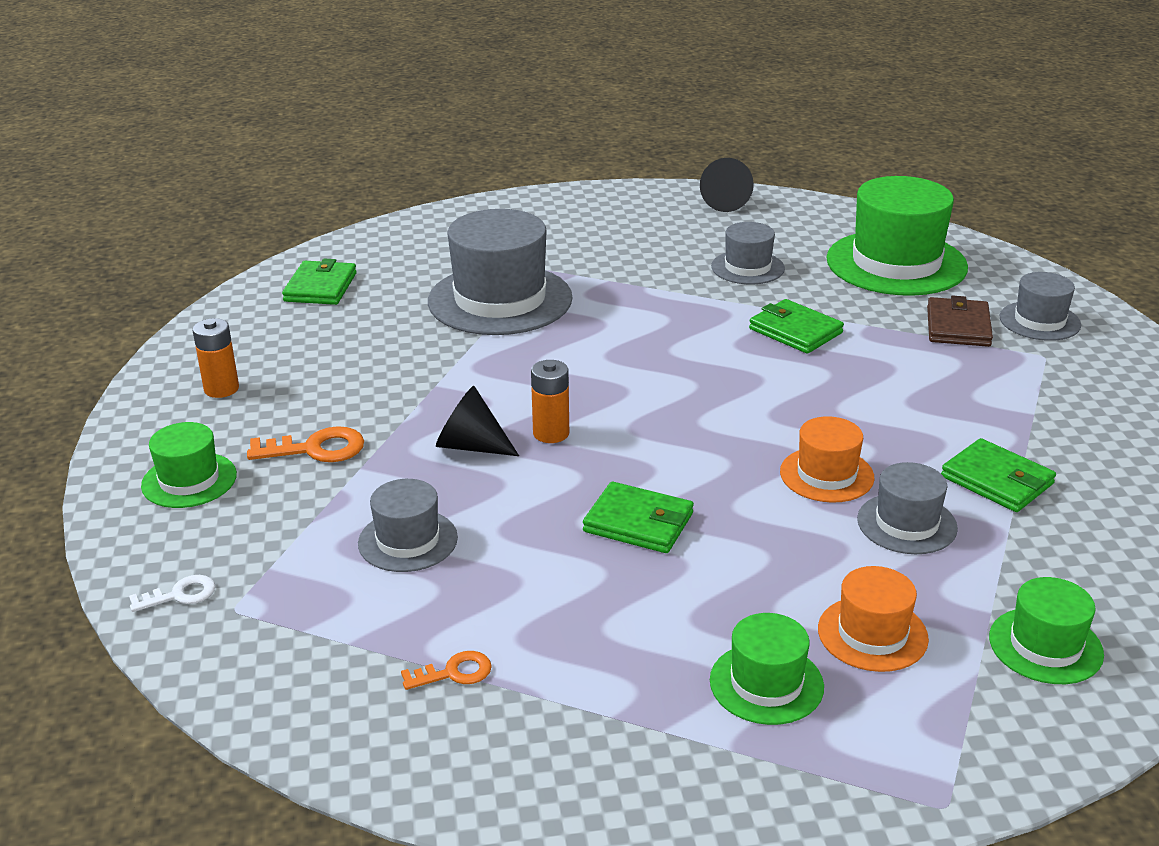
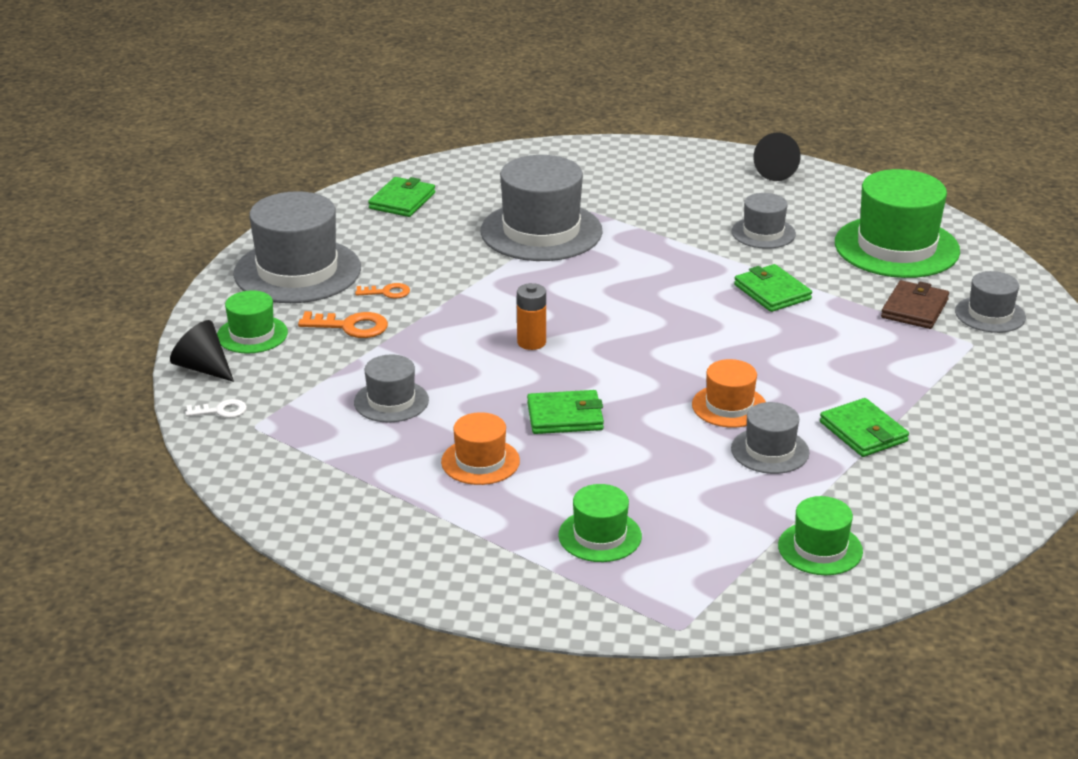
camera: 15 degrees right, 0 degrees up
orange battery [192,318,239,398] -> grey hat [233,191,361,303]
orange key [401,651,492,690] -> orange key moved to [355,283,410,299]
black cone [436,386,519,456] -> black cone moved to [170,320,234,382]
green wallet [583,481,694,553] -> green wallet turned 45 degrees counterclockwise [527,390,604,434]
orange hat [818,566,929,672] -> orange hat moved to [441,412,520,485]

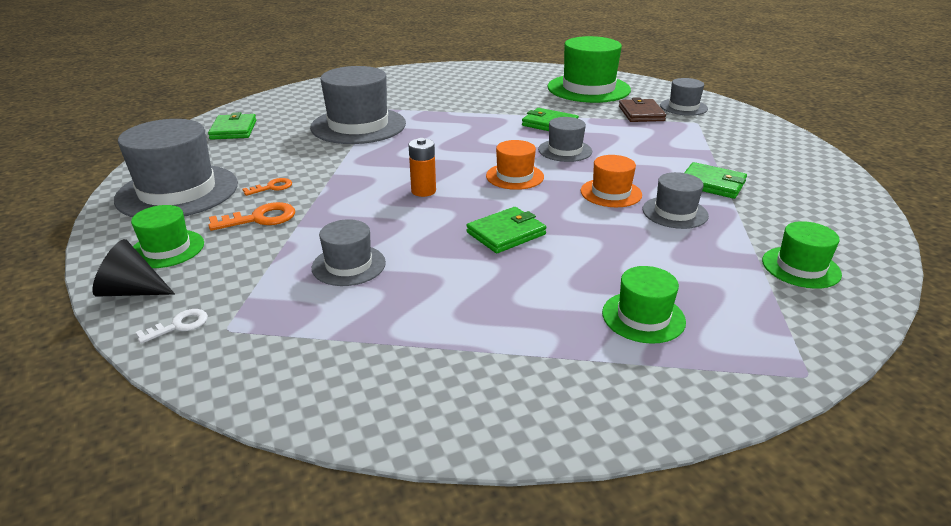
camera: 30 degrees left, 0 degrees up
orange hat [441,412,520,485] -> orange hat moved to [486,140,544,190]
grey hat [731,193,796,249] -> grey hat moved to [538,117,592,162]
black cone [754,133,800,181] -> none

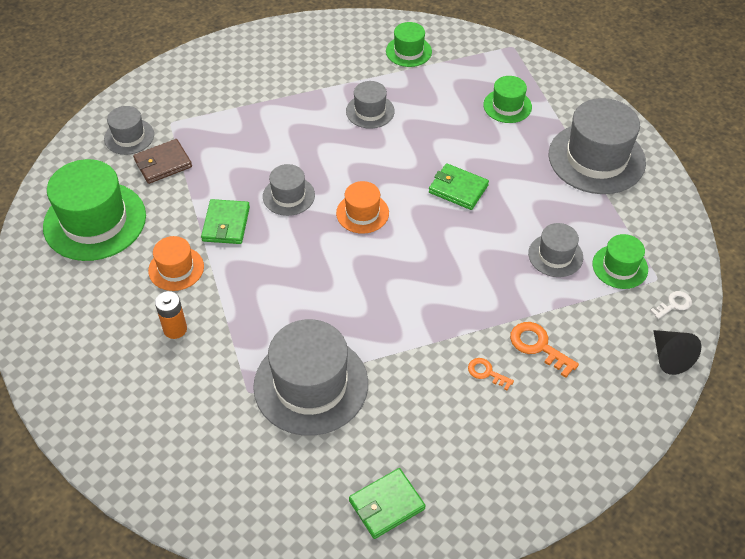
camera: 115 degrees left, 20 degrees up
grey hat [114,119,238,217] -> grey hat moved to [549,98,646,194]
green hat [131,205,204,268] -> green hat moved to [592,234,648,289]
white key [136,309,208,344] -> white key turned 120 degrees clockwise [650,291,692,319]
orange battery [409,138,436,197] -> orange battery moved to [155,291,187,339]
orange hat [581,155,642,207] -> orange hat moved to [148,236,204,291]
green wallet [684,162,747,199] -> none

